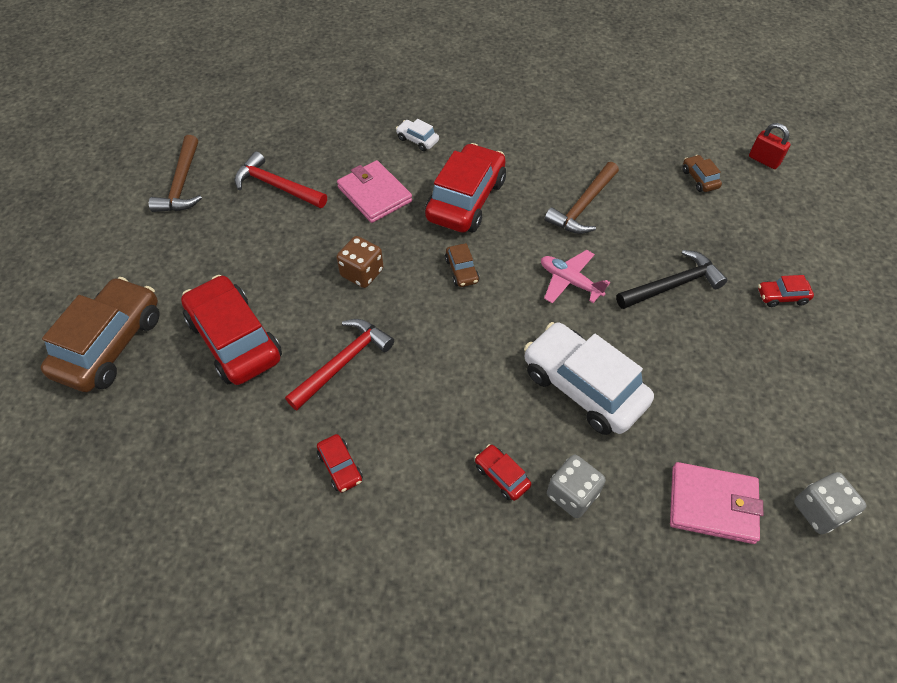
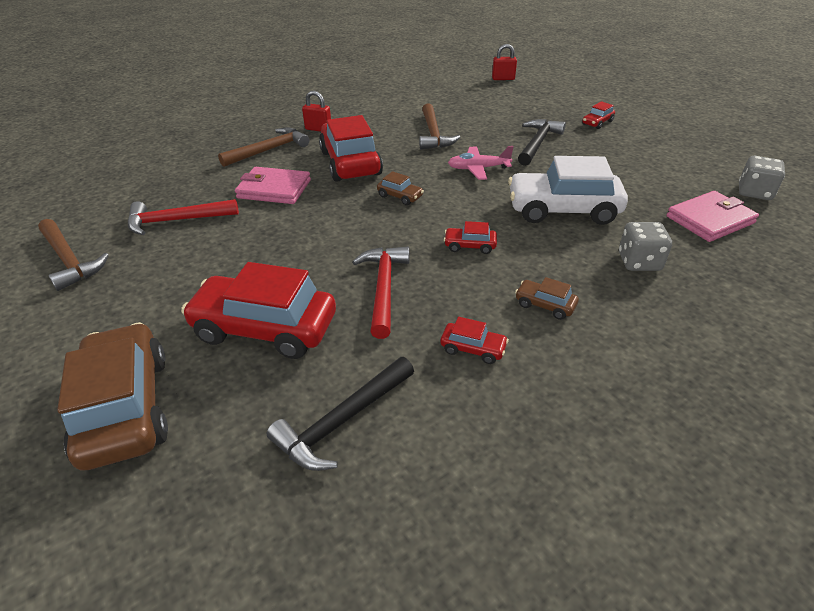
camera: 40 degrees left, 15 degrees down
brown dice [337,236,384,288] -> none
white car [396,119,439,151] -> brown hammer [218,128,309,167]
red car [475,444,531,501] -> red car moved to [444,221,497,254]
brown car [682,155,722,192] -> brown car moved to [515,277,579,320]
none -> black hammer [266,357,414,471]
none -> red padlock [302,91,331,132]

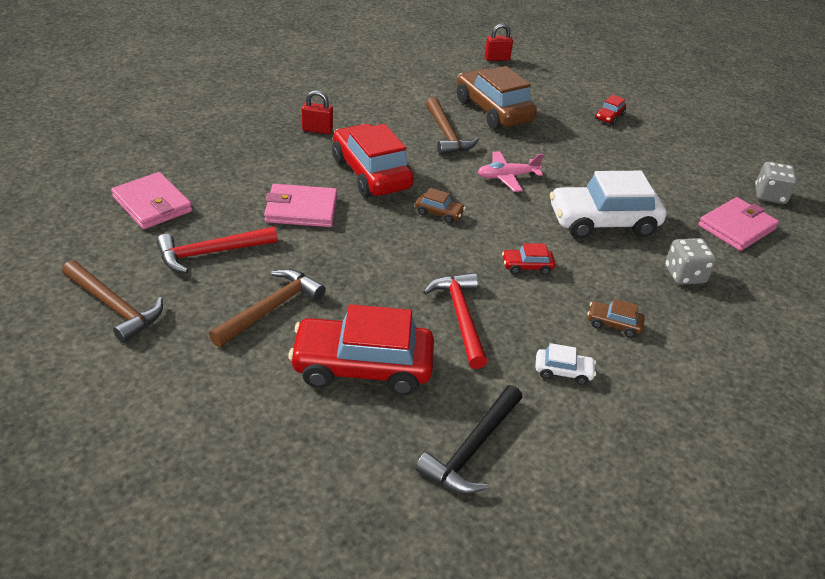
camera: 15 degrees left, 0 degrees up
brown car [57,322,168,471] -> brown car moved to [457,66,537,130]
brown hammer [218,128,309,167] -> brown hammer moved to [209,269,326,347]
red car [441,317,509,364] -> white car [535,343,596,385]
black hammer [518,119,566,166] -> none
none -> pink wallet [111,172,192,229]

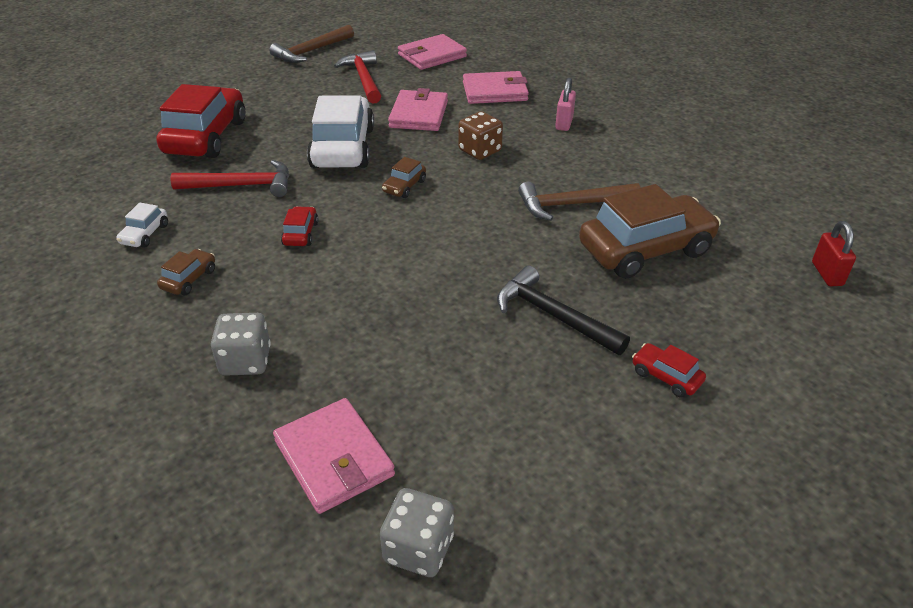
camera: 100 degrees right, 0 degrees up
brown hammer [209,269,326,347] -> none
red padlock [302,90,333,134] -> pink padlock [555,78,576,131]
red car [332,124,414,198] -> brown dice [458,111,503,160]
black hammer [415,385,523,494] -> black hammer moved to [497,265,630,355]
pink plane [478,151,544,192] -> none
white car [550,171,666,239] -> white car moved to [307,95,374,168]
none -> pink wallet [463,71,529,104]

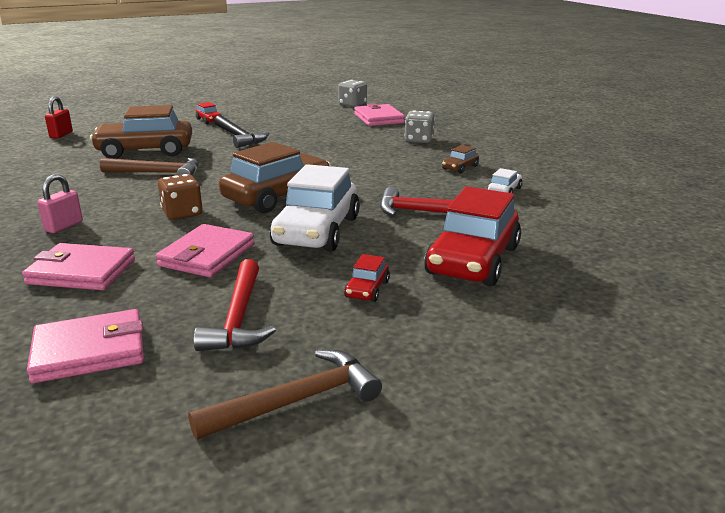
camera: 165 degrees left, 15 degrees down
red car [281,206,319,246] -> red car moved to [344,254,390,302]
brown car [382,157,426,198] -> brown car [219,142,331,213], size x2.30

